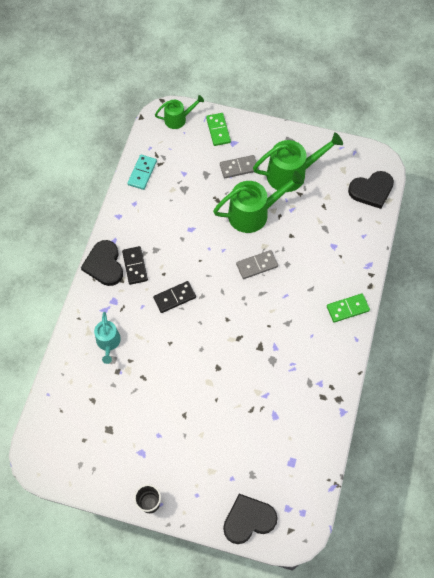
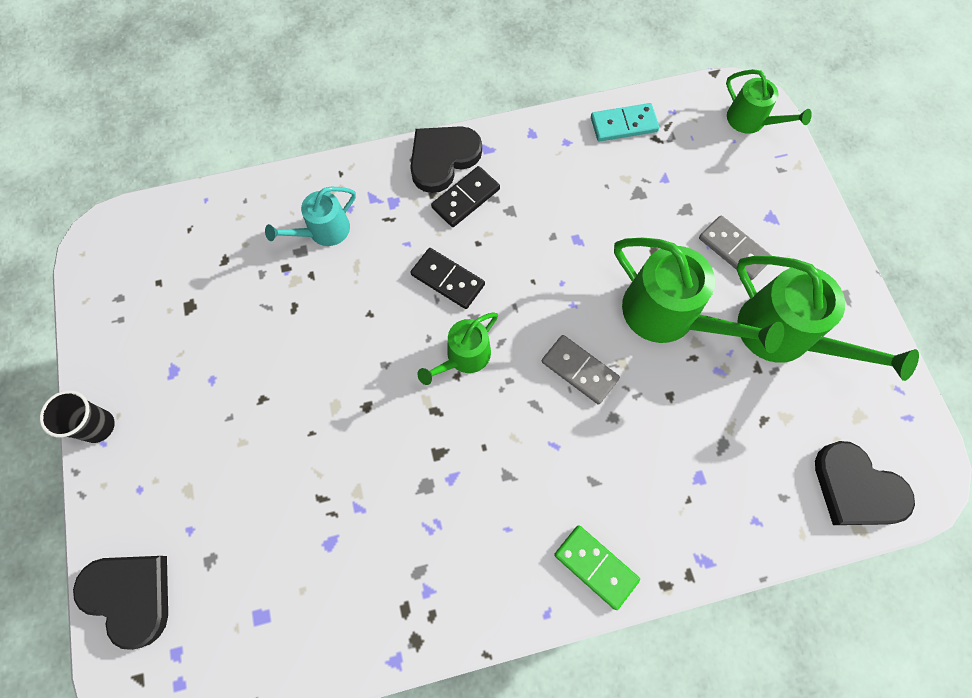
camera: 60 degrees right, 5 degrees up
green domino [206,113,231,146] -> none
none -> green watering can [417,312,498,385]

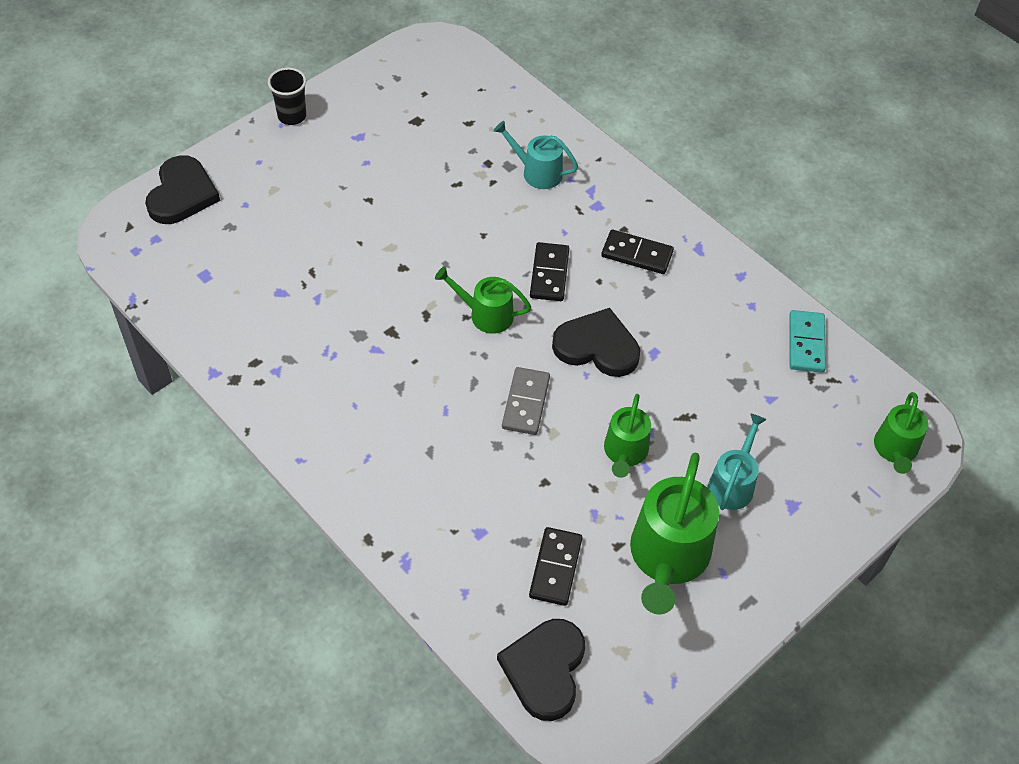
camera: 60 degrees right, 15 degrees down
black heart [410,126,482,193] -> black heart moved to [552,308,640,377]
green domino [554,525,640,610] -> none
turquoise domino [591,103,659,142] -> turquoise domino turned 45 degrees clockwise [789,310,826,373]
green watering can [614,238,784,353] -> green watering can [604,394,651,478], size x0.58
grey domino [699,215,772,280] -> turquoise watering can [708,413,767,510]
none -> black domino [529,527,582,606]

